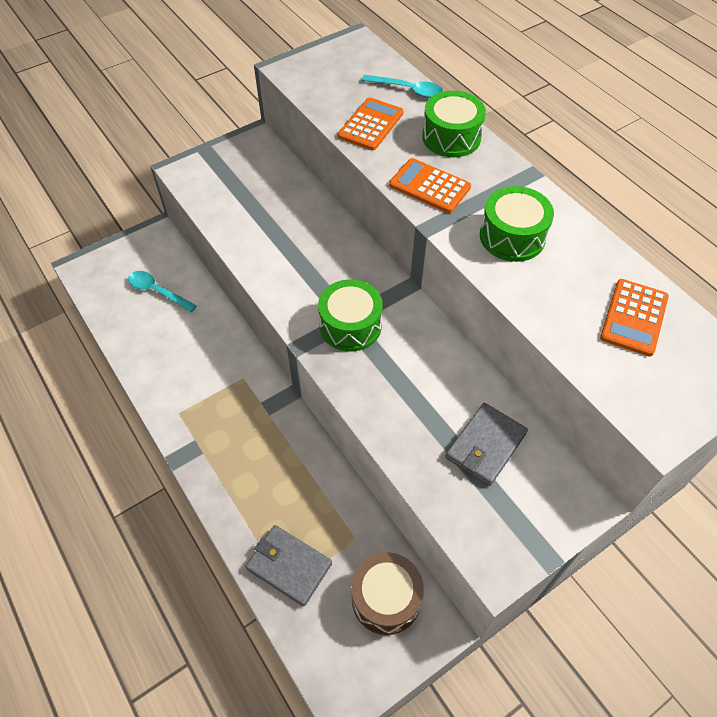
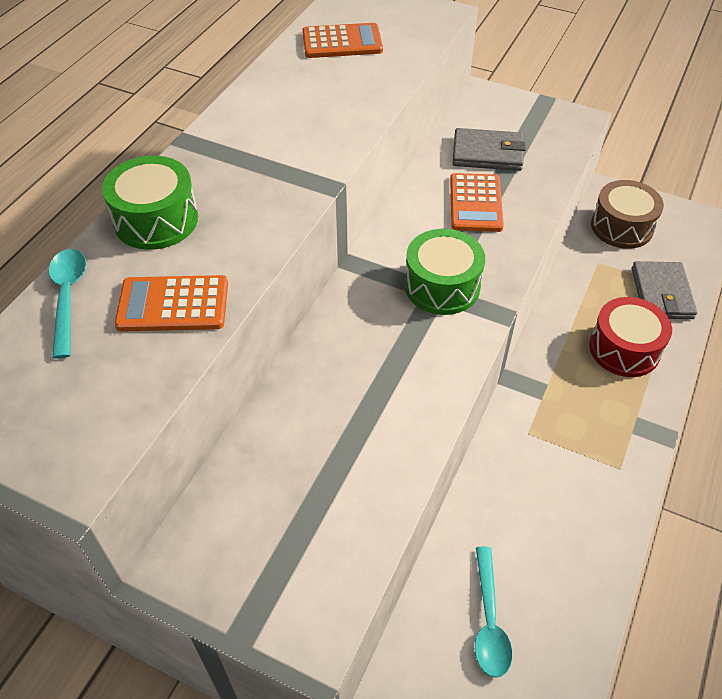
camera: 120 degrees left, 5 degrees down
orange calculator [389,158,471,213] -> orange calculator moved to [450,173,504,232]
green drum [480,186,554,262] -> none
none -> red drum [589,297,672,377]

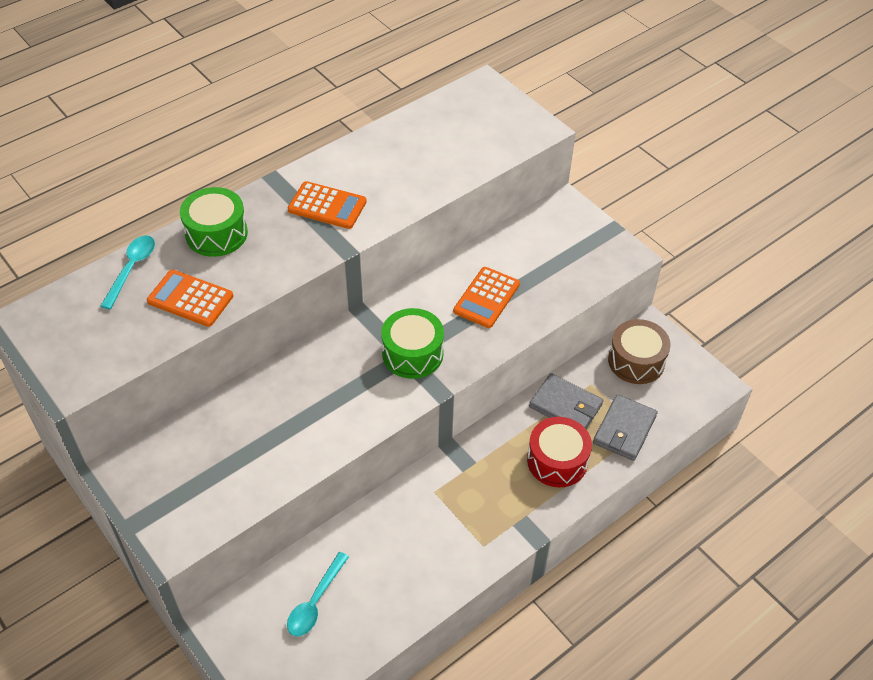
camera: 25 degrees right, 0 degrees up
orange calculator [302,23,383,58] -> orange calculator moved to [288,181,367,229]
grey wallet [453,128,526,171] -> grey wallet moved to [529,373,603,429]

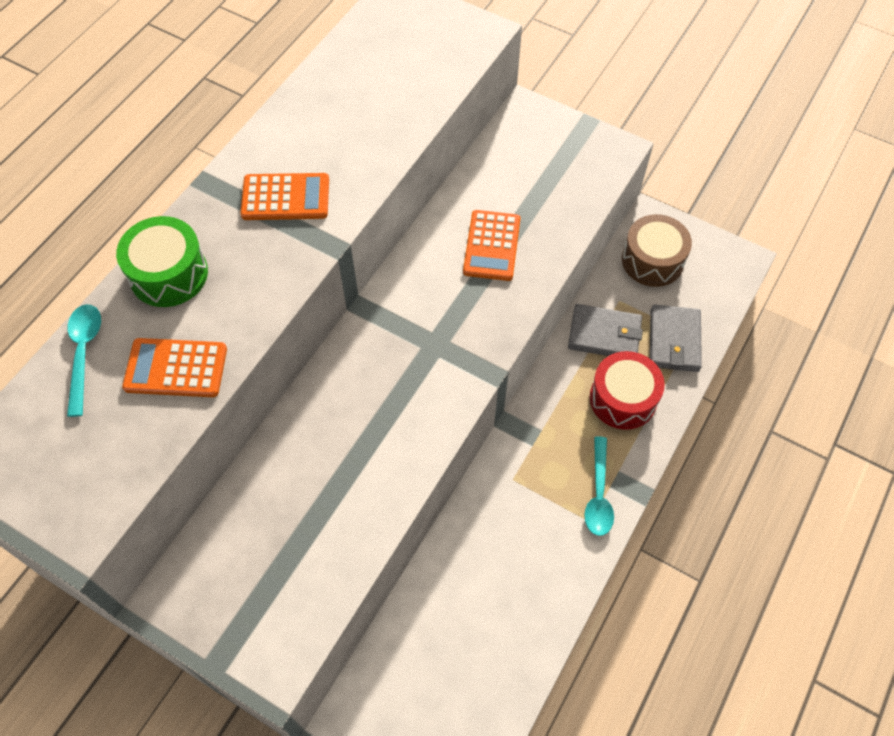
camera: 20 degrees left, 10 degrees up
turquoise spoon [287,552,349,637] -> turquoise spoon moved to [584,436,614,536]
green drum [381,308,444,379] -> none

